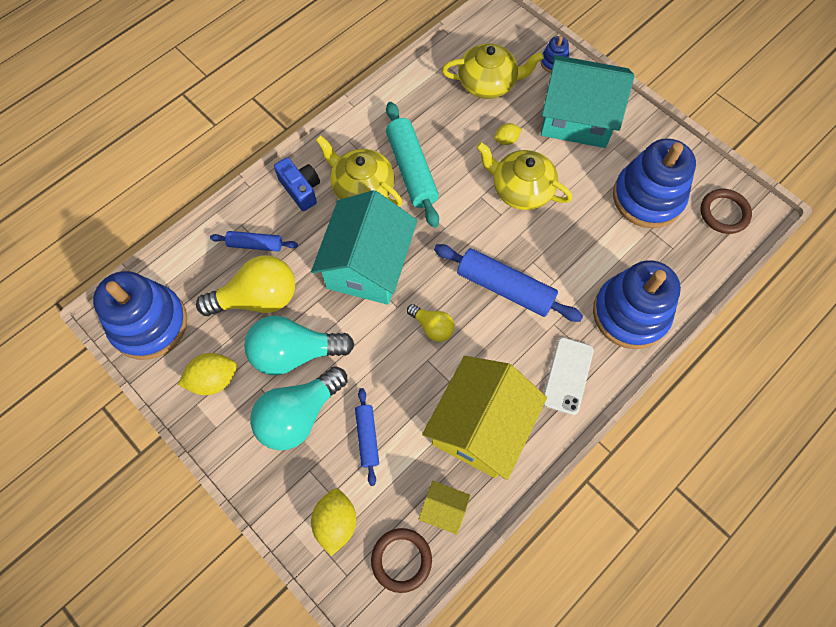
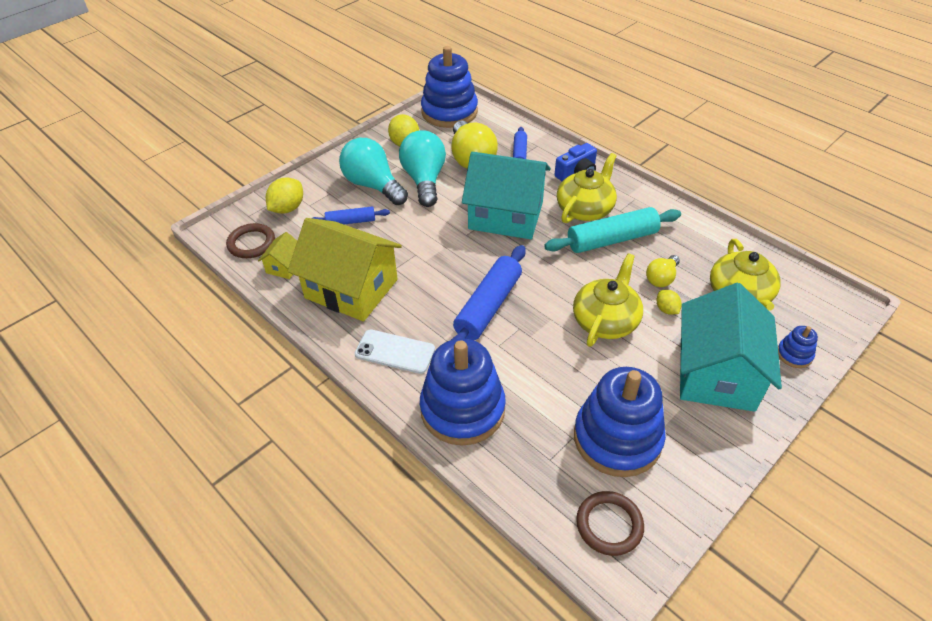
camera: 90 degrees right, 20 degrees down
yellow lemon [311,488,356,556] -> yellow lemon turned 60 degrees counterclockwise [266,177,303,214]
yellow light bulb [407,304,454,342] -> yellow light bulb moved to [646,255,680,287]

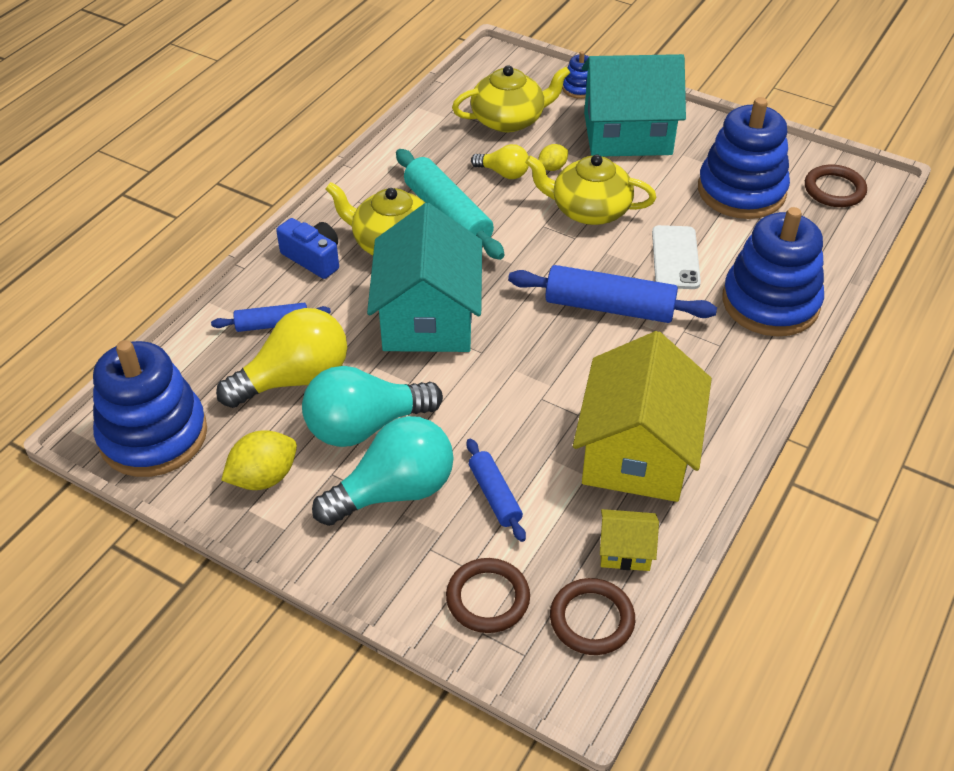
camera: 105 degrees left, 0 degrees up
yellow lemon [266,177,303,214] -> brown ring [446,558,530,633]
turquoise light bulb [339,138,408,205] -> turquoise light bulb turned 150 degrees counterclockwise [312,416,454,526]
white phone [355,329,435,374] -> white phone moved to [652,225,701,289]

